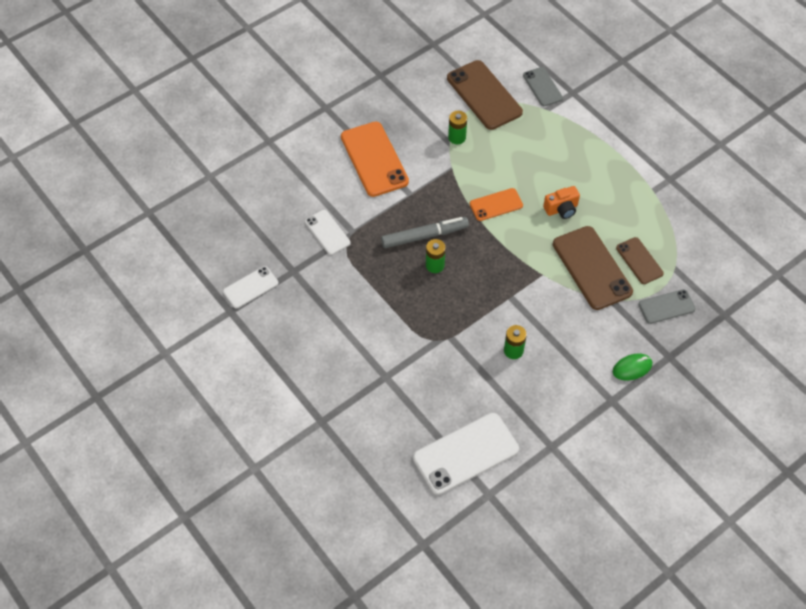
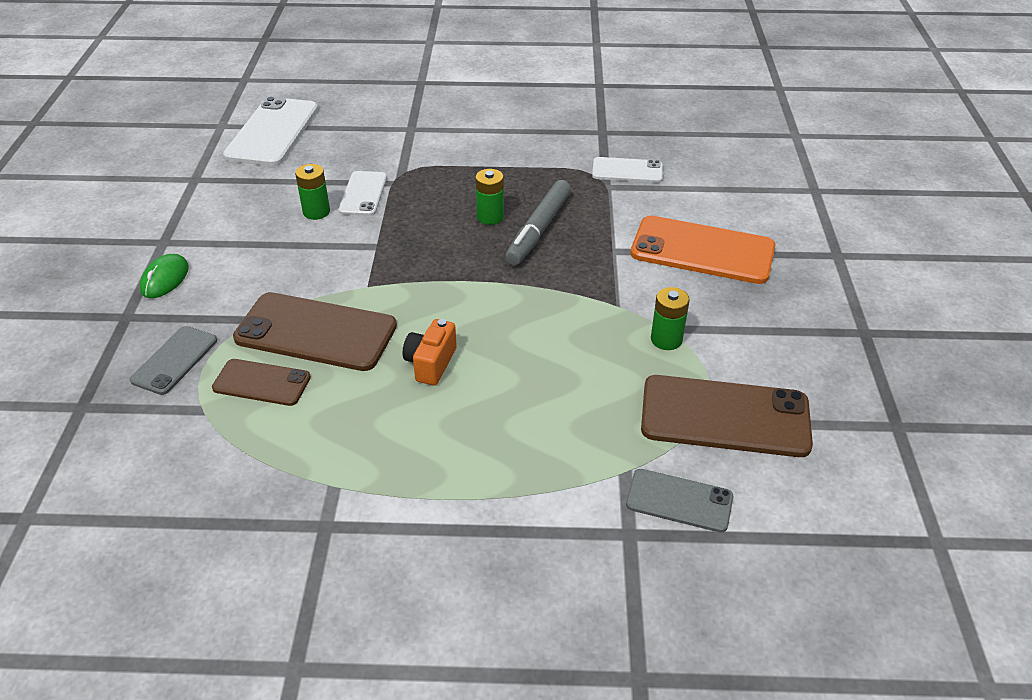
camera: 130 degrees right, 15 degrees down
white phone [223,266,278,309] -> white phone moved to [339,171,387,216]
orange phone [470,188,523,221] -> none

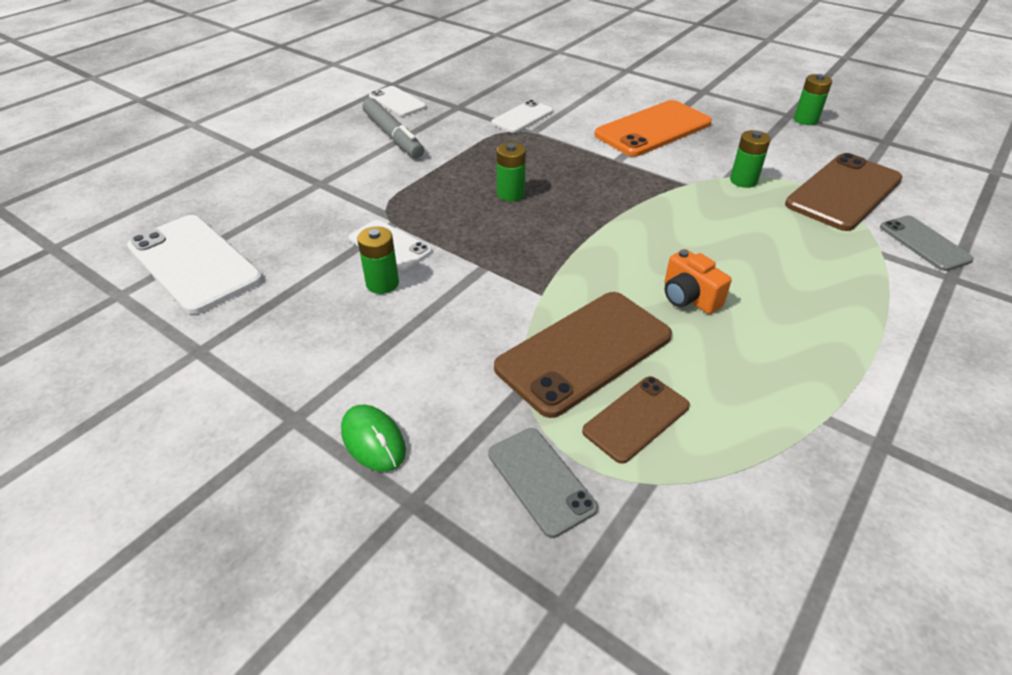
camera: 55 degrees left, 0 degrees up
grey marker [505,180,571,265] -> grey marker moved to [362,98,424,158]
grey phone [626,469,733,533] -> grey phone turned 75 degrees counterclockwise [880,215,974,271]
none -> white phone [369,86,426,116]
none -> green battery [794,74,832,125]

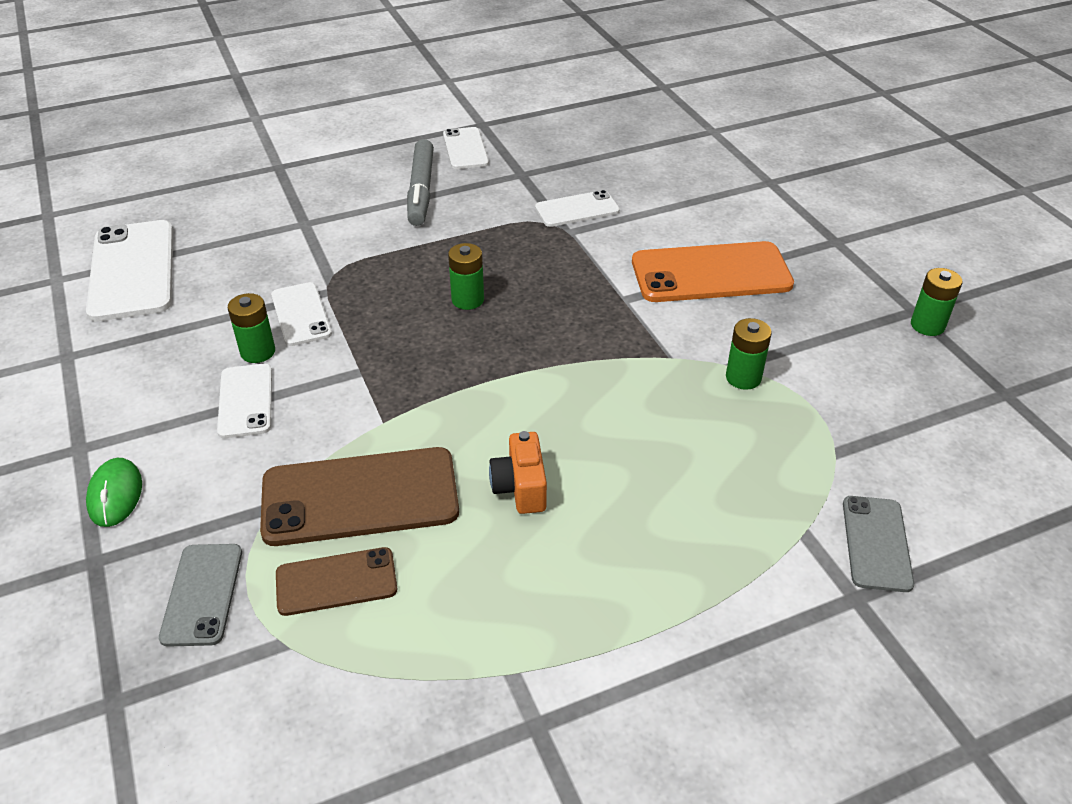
camera: 30 degrees right, 0 degrees up
brown phone [785,153,903,231] -> none
none -> white phone [217,364,272,438]

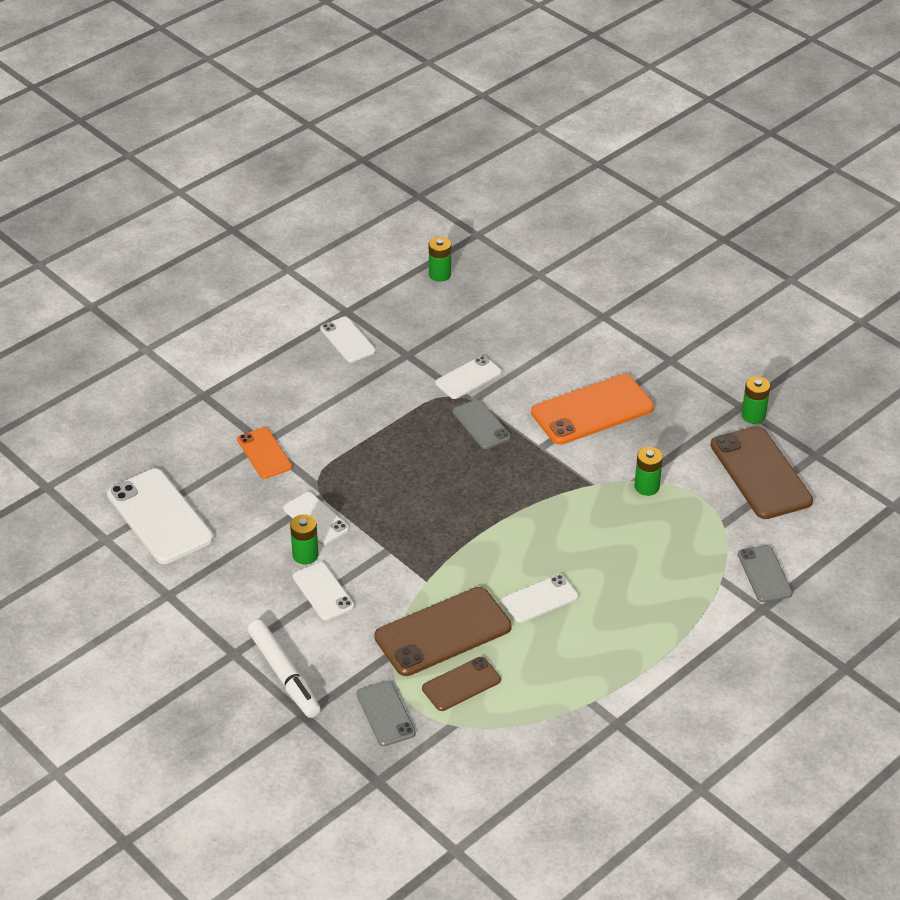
camera: 20 degrees left, 0 degrees up
green mouse [86,458,142,527] -> white marker [247,620,321,718]
grey marker [407,139,434,226] -> none
green battery [448,243,484,310] -> green battery moved to [429,237,451,282]
orange camera [489,431,547,514] -> white phone [502,574,578,623]
none -> orange phone [237,427,292,479]
none -> grey phone [453,399,511,449]
none -> brown phone [710,426,813,519]

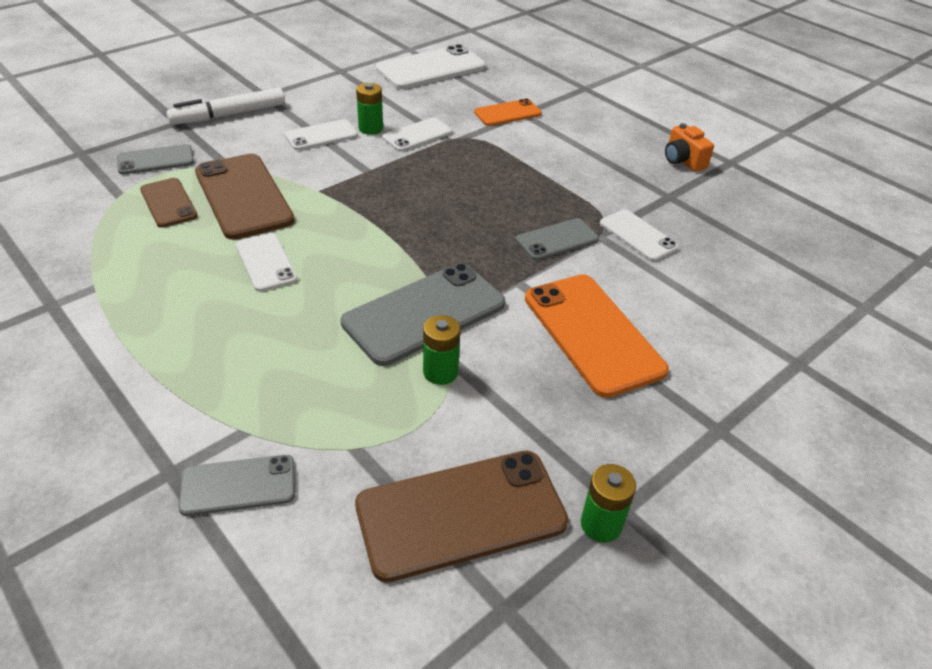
camera: 90 degrees right, 0 degrees up
white phone [320,317,376,362] -> orange camera [665,123,714,172]
green battery [429,237,451,282] -> none
none -> grey phone [341,263,505,366]

